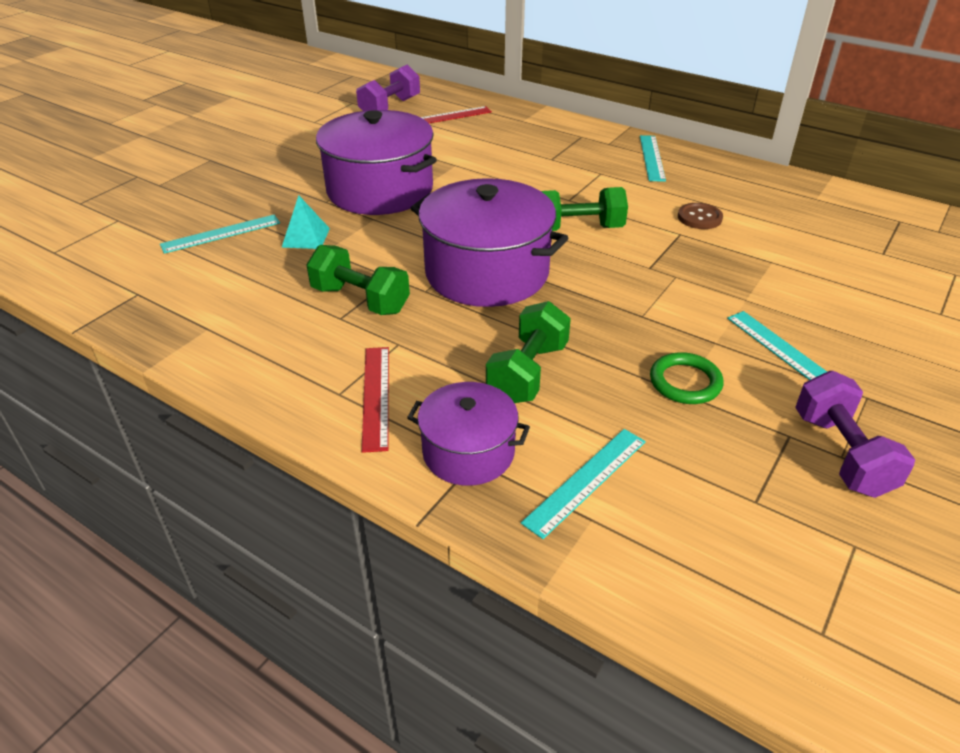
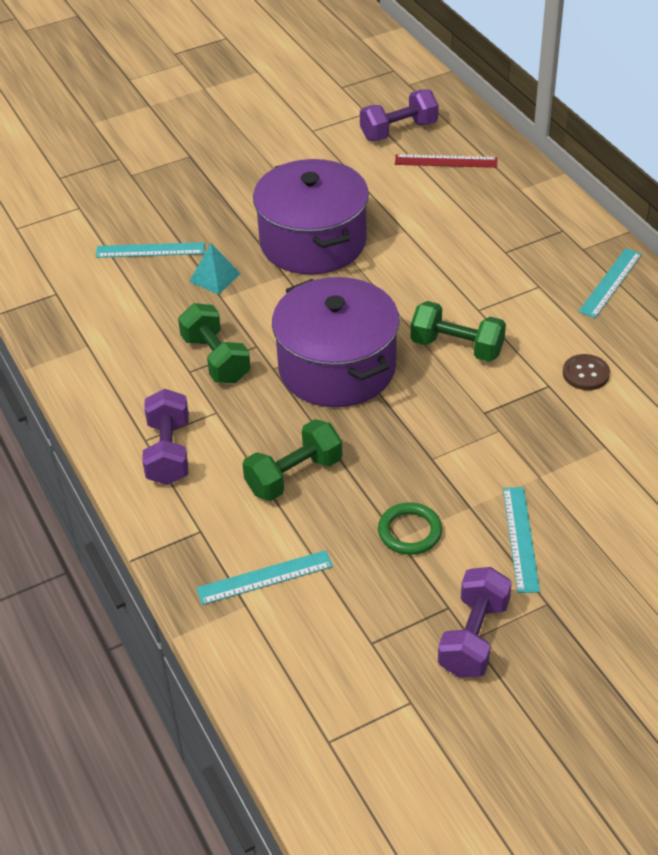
camera: 30 degrees right, 5 degrees up
red ruler [362,347,389,453] -> purple dumbbell [142,389,189,485]
purple pot [407,382,530,486] -> none

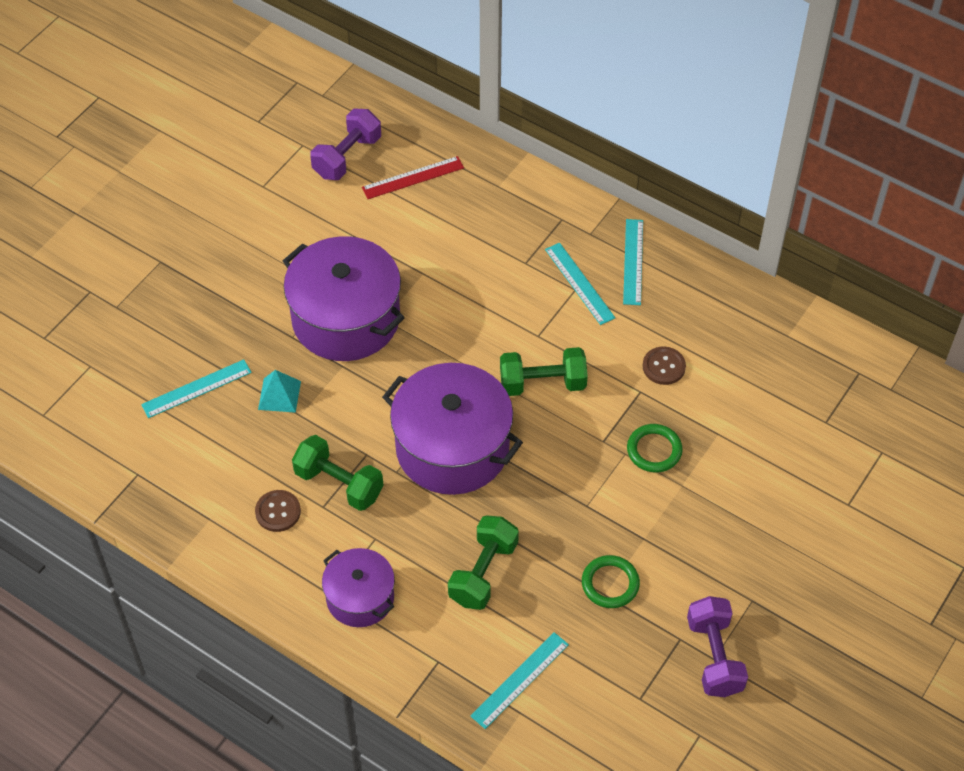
camera: 30 degrees left, 10 degrees up
purple dumbbell [142,389,189,485] -> purple pot [322,548,395,627]
turquoise ruler [503,487,540,593] -> turquoise ruler moved to [545,243,615,325]
none -> brown button [255,490,301,532]
none -> green ring [627,424,683,472]

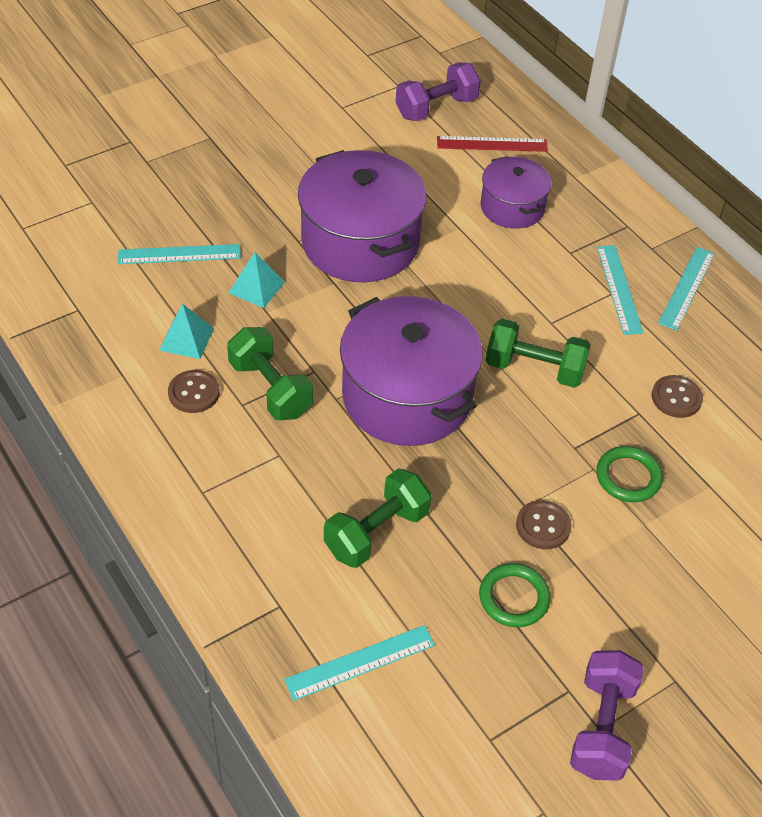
camera: 20 degrees right, 5 degrees down
purple pot [322,548,395,627] -> purple pot moved to [480,156,552,229]
none -> turquoise pyramid [159,304,214,359]
none -> brown button [516,500,572,549]

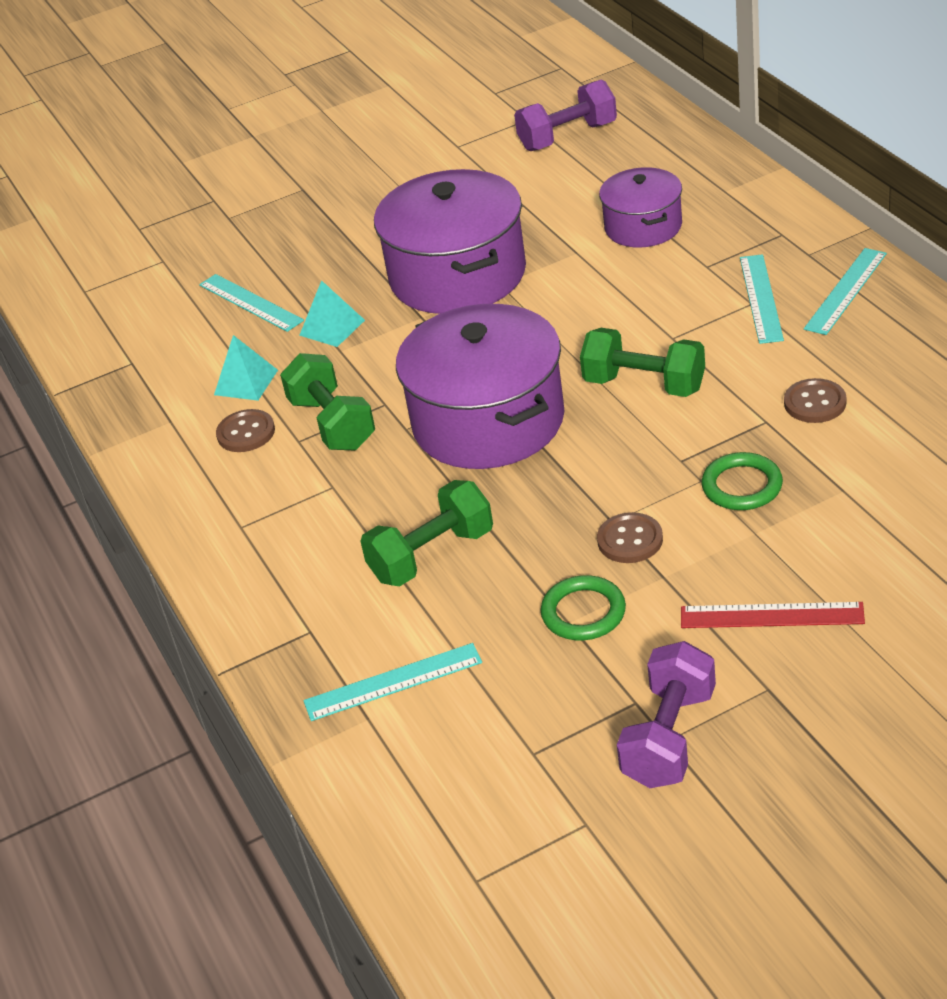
camera: 15 degrees right, 10 degrees down
turquoise ruler [118,244,241,264] -> turquoise ruler turned 45 degrees clockwise [199,274,304,332]
red ruler [437,136,548,152] -> red ruler moved to [681,602,865,628]

